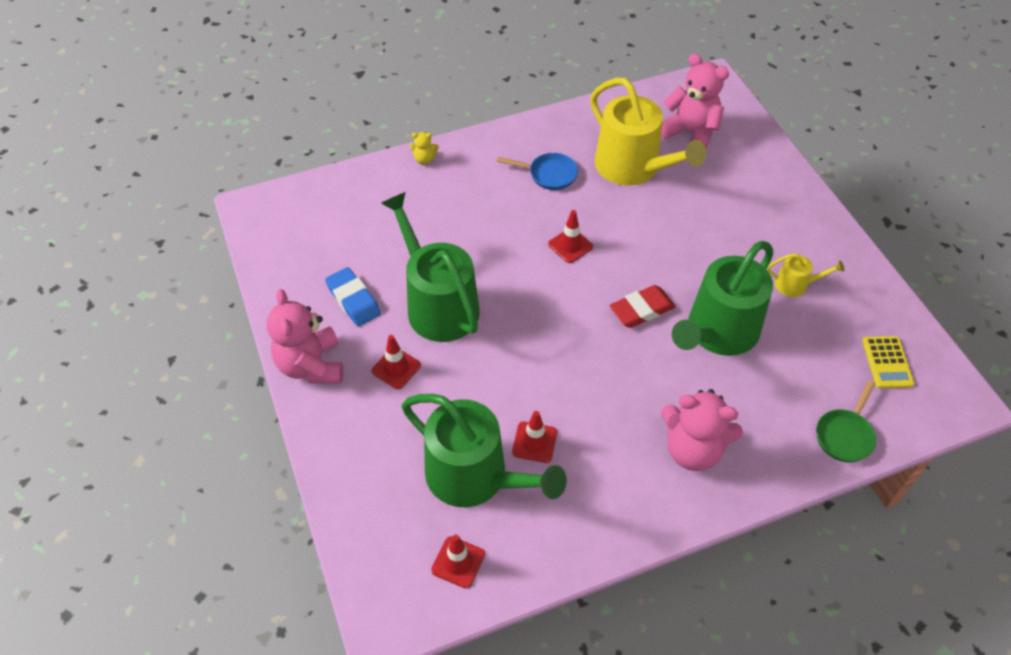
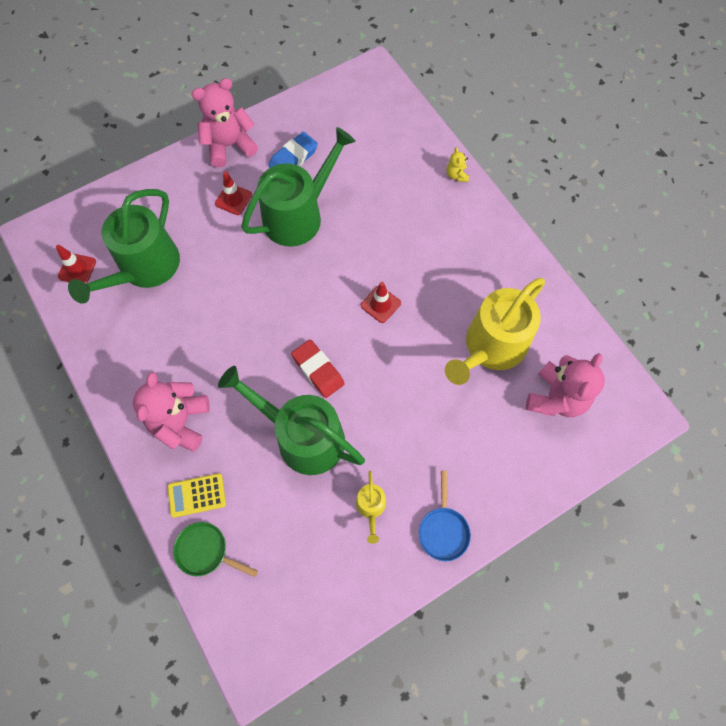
camera: 80 degrees right, 15 degrees up
blue pan [497,153,578,190] -> blue pan moved to [419,471,471,561]
red traffic cone [512,411,557,463] -> none
yellow calculator [862,336,915,388] -> yellow calculator moved to [168,473,226,518]

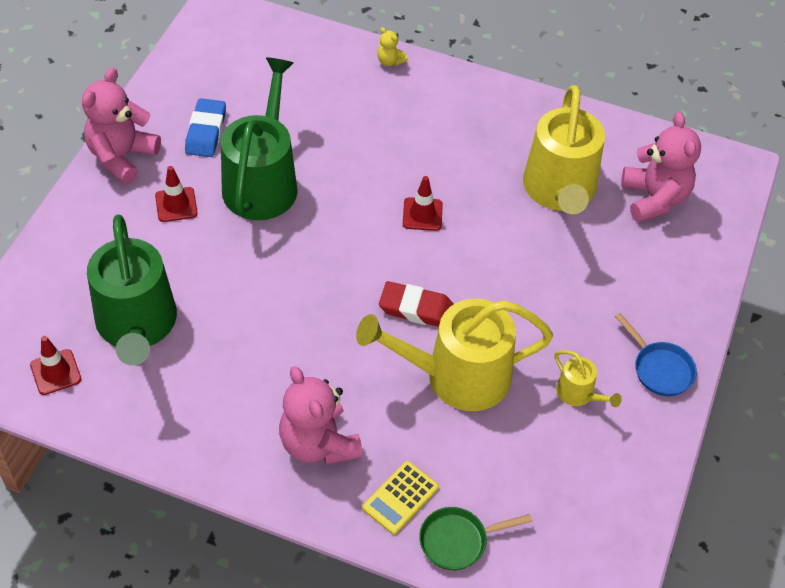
camera: 40 degrees left, 15 degrees down
green watering can [218,366,365,475] -> yellow watering can [356,299,553,411]

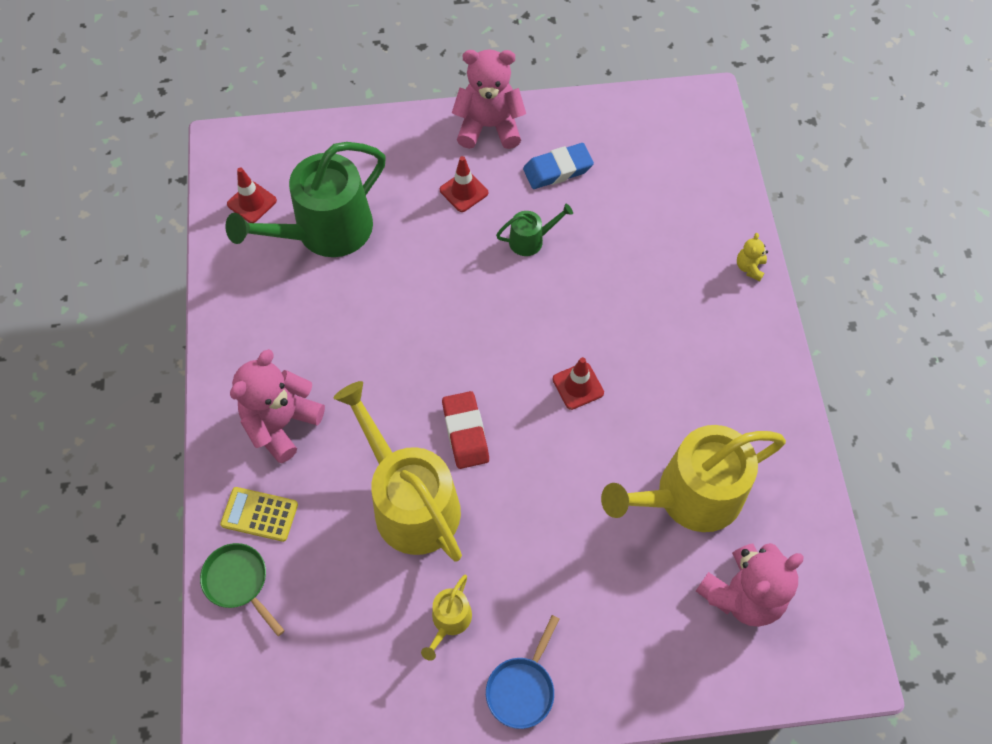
camera: 65 degrees right, 10 degrees up
green watering can [221,57,298,220] -> green watering can [496,204,573,256], size x0.45

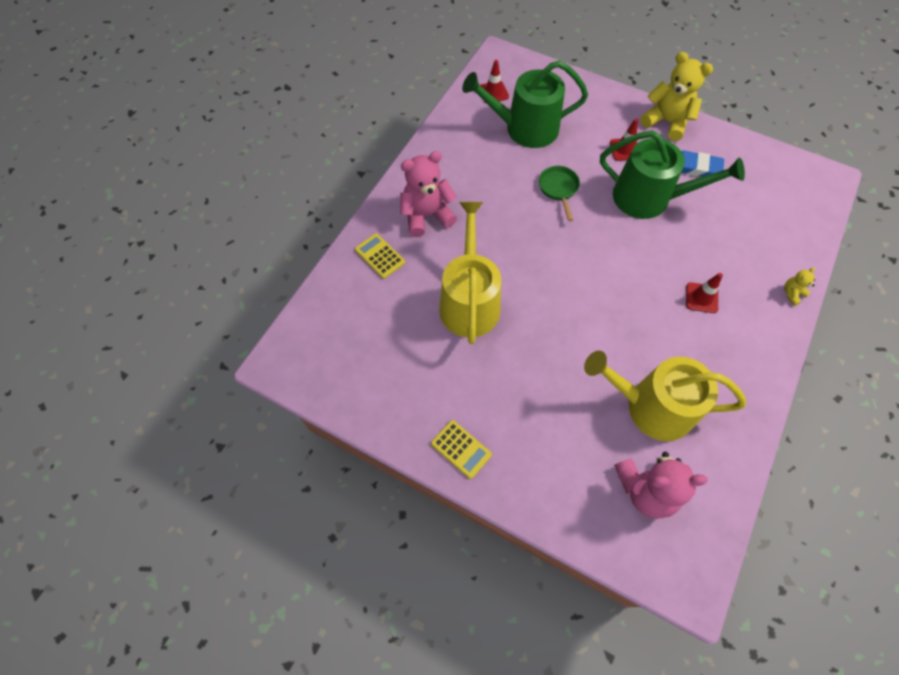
camera: 35 degrees right, 0 degrees up
green pan [200,543,285,636] -> green pan moved to [539,166,580,221]
yellow watering can [421,574,472,661] -> none
red eraser [442,391,489,469] -> none
pink teddy bear [452,50,526,149] -> yellow teddy bear [640,52,713,141]
blue pan [486,615,559,729] -> yellow calculator [431,420,492,479]
green watering can [496,204,573,256] -> green watering can [600,131,745,219], size x2.25
red traffic cone [553,357,604,410] -> red traffic cone moved to [686,273,723,313]

